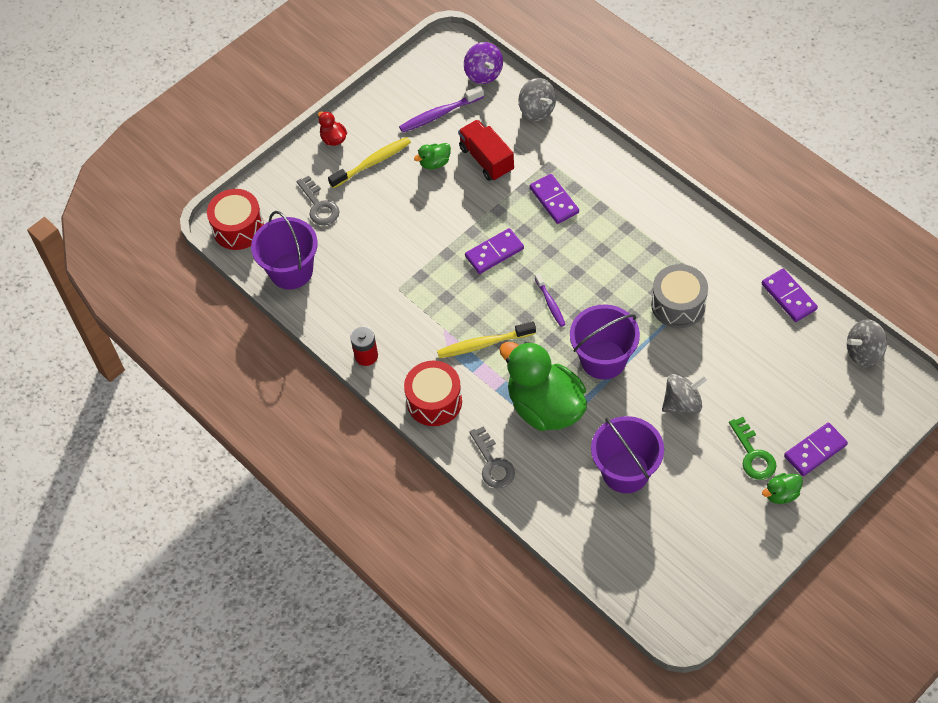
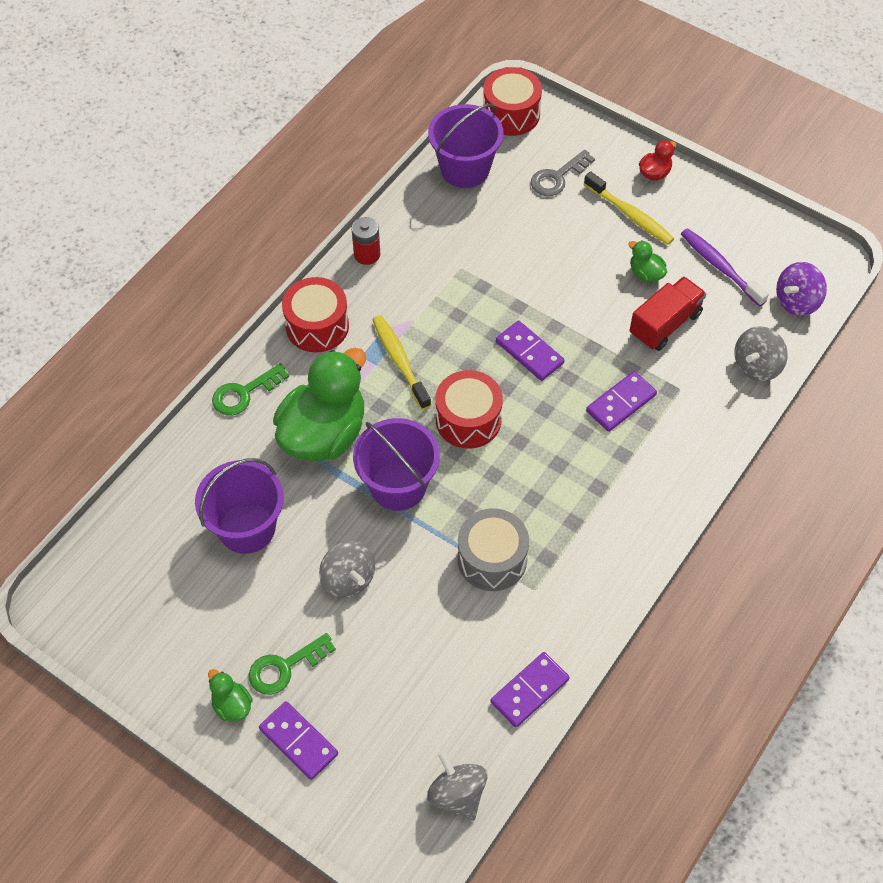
camera: 75 degrees right, 0 degrees up
grey key [469,426,515,488] -> green key [212,363,289,415]
purple toothbrush [535,273,566,327] -> red drum [435,370,503,448]

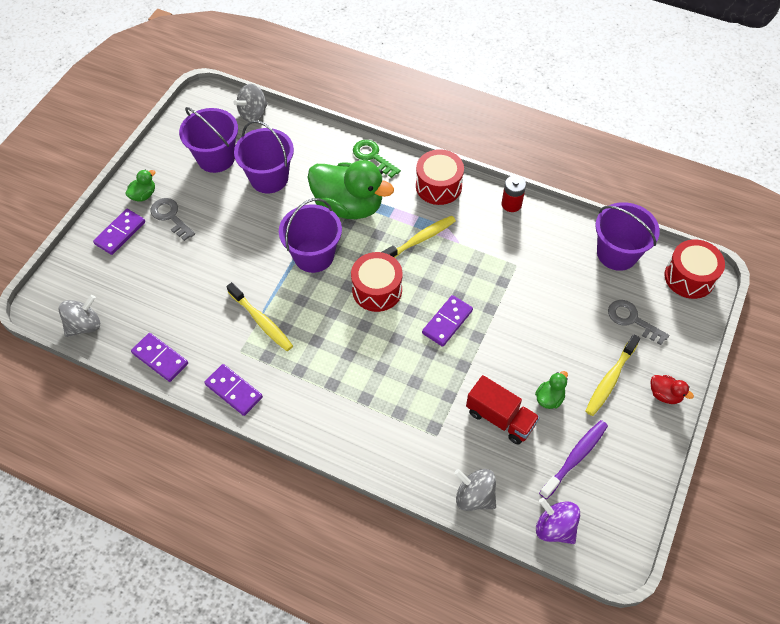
camera: 80 degrees right, 0 degrees up
green key [249,633,336,695] -> grey key [150,198,195,241]
grey spinning top [319,541,375,598] -> grey spinning top moved to [233,84,268,122]
grey drum [458,508,529,591] -> yellow toothbrush [226,282,293,351]
purple domino [586,371,657,432] -> purple domino moved to [204,364,263,416]
none -> purple bucket [179,107,238,173]

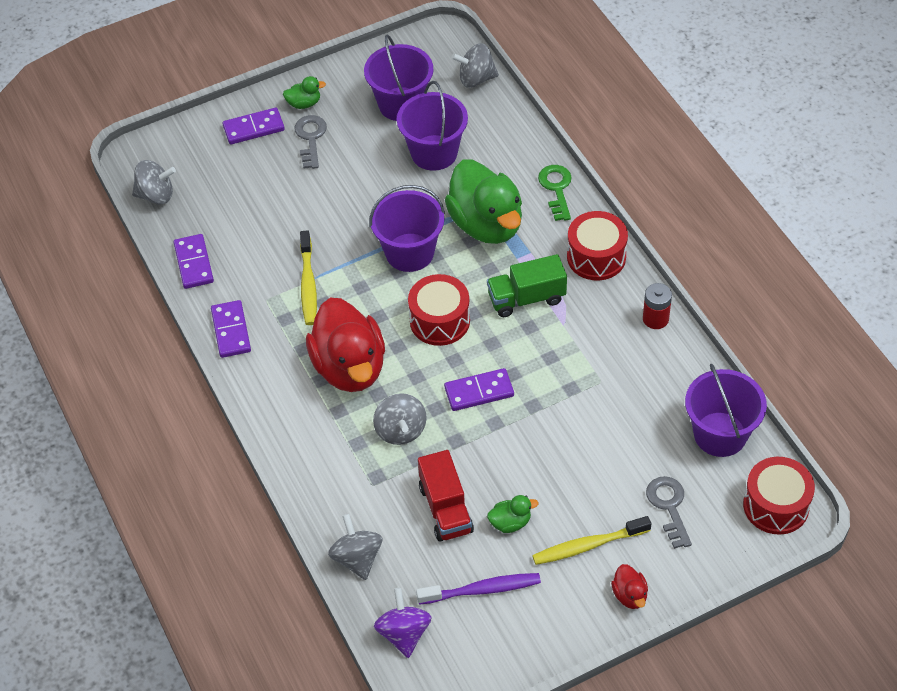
camera: 40 degrees right, 5 degrees down
yellow toothbrush [382,216,456,258] -> green truck [487,254,567,317]
none -> red duck [306,298,385,392]
none -> grey spinning top [373,393,427,445]

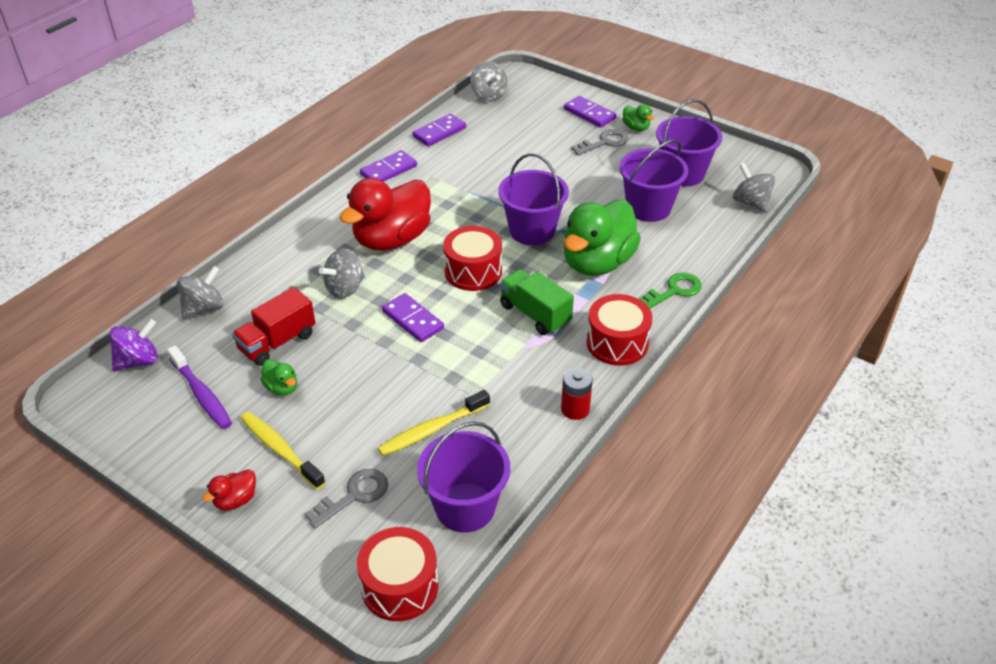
camera: 60 degrees right, 10 degrees down
yellow toothbrush [300,230,317,325] -> yellow toothbrush moved to [378,390,490,456]

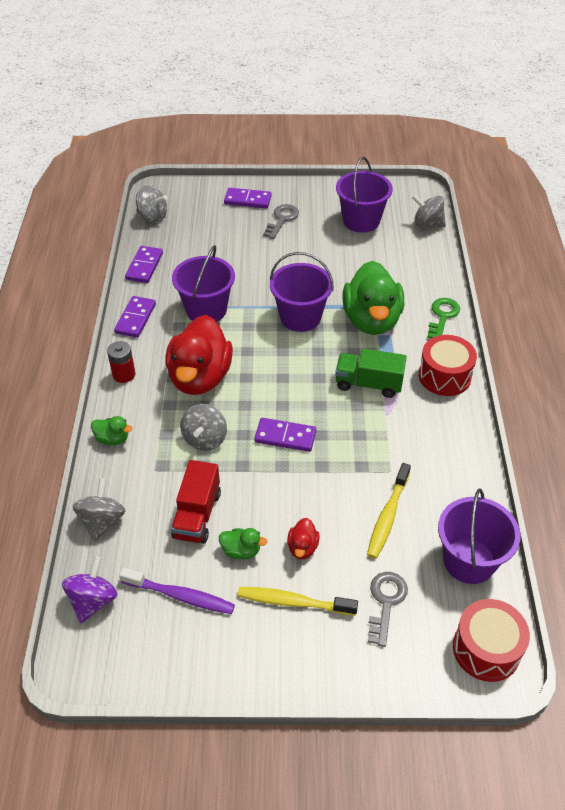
camera: 35 degrees left, 5 degrees up
red duck [202,469,256,510] -> red duck moved to [287,518,320,559]
red drum [443,226,502,291] -> none
red battery [561,368,593,420] -> red battery moved to [107,341,135,383]
purple bucket [619,139,688,222] -> purple bucket moved to [172,245,235,322]
green duck [622,104,654,131] -> green duck moved to [91,416,132,445]

